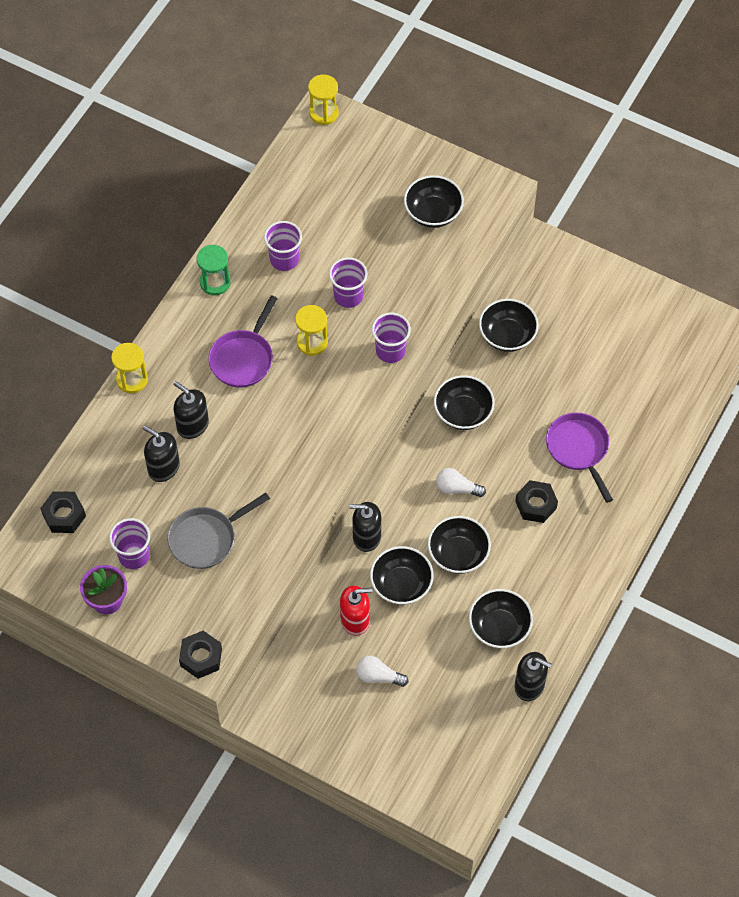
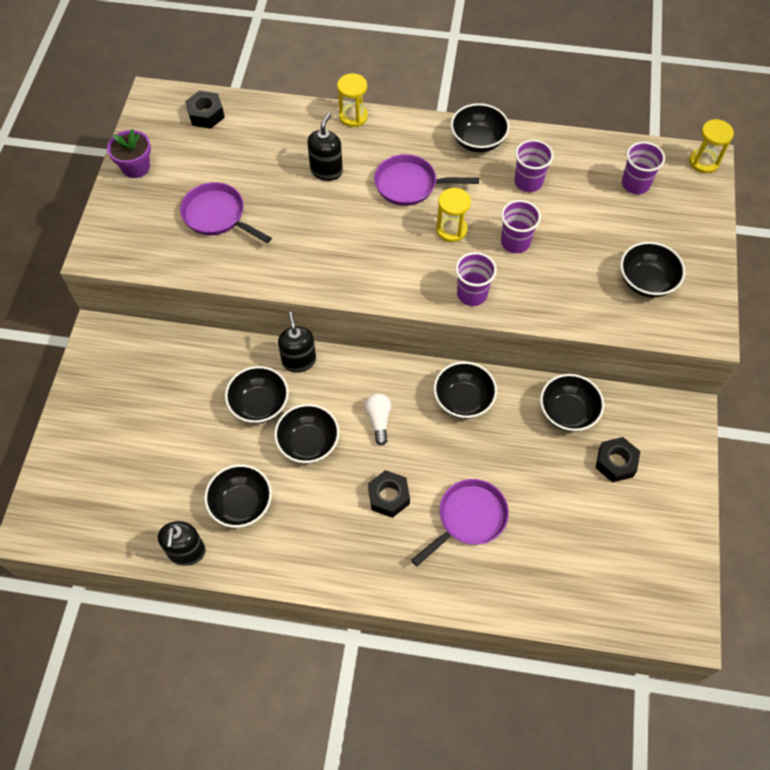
camera: 70 degrees right, 0 degrees up
purple cup [109,518,150,569] -> purple cup moved to [622,142,665,194]
black soap dispenser [143,425,180,482] -> none
grey pan [167,493,270,569] -> purple pan [180,182,272,243]
black nut [179,631,222,679] -> black nut moved to [596,437,640,483]
green hourglass [197,245,231,295] -> black bowl [451,103,509,152]
red soap dispenser [340,586,372,636] -> none
white light bulb [356,656,409,687] -> none

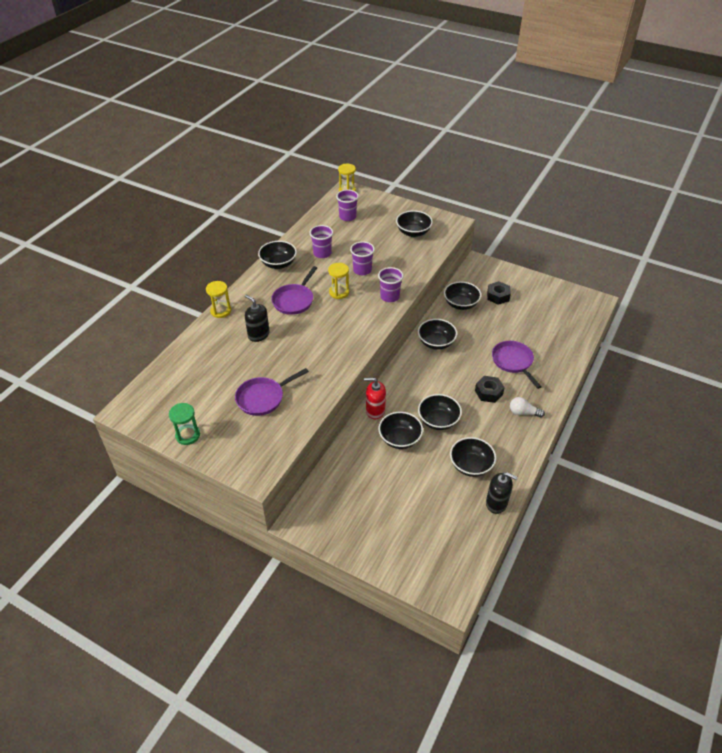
camera: 70 degrees left, 15 degrees down
purple flower pot [107,129,151,178] -> green hourglass [169,403,200,445]
black nut [185,91,225,129] -> none
black soap dispenser [278,312,316,372] -> red soap dispenser [364,378,386,419]
white light bulb [365,393,391,446] -> white light bulb moved to [510,397,545,417]

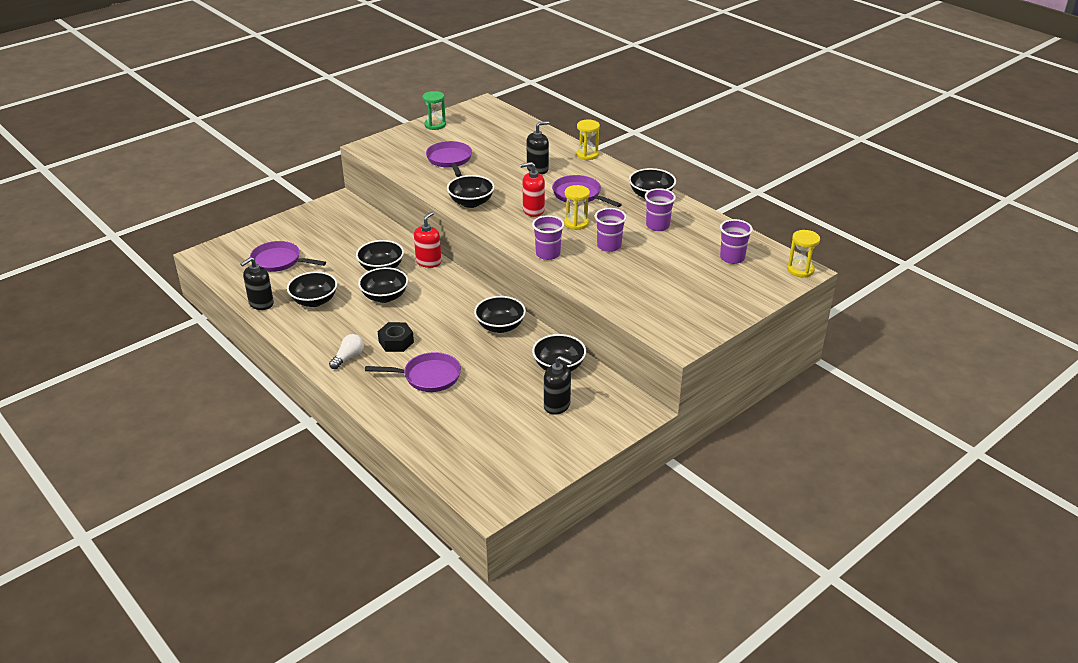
camera: 110 degrees right, 10 degrees down
black bowl [396,210,433,237] -> black bowl moved to [447,175,495,208]
black nut [487,281,511,305] -> black soap dispenser [544,356,572,415]
none -> purple pan [250,241,326,272]
none -> red soap dispenser [520,162,545,217]

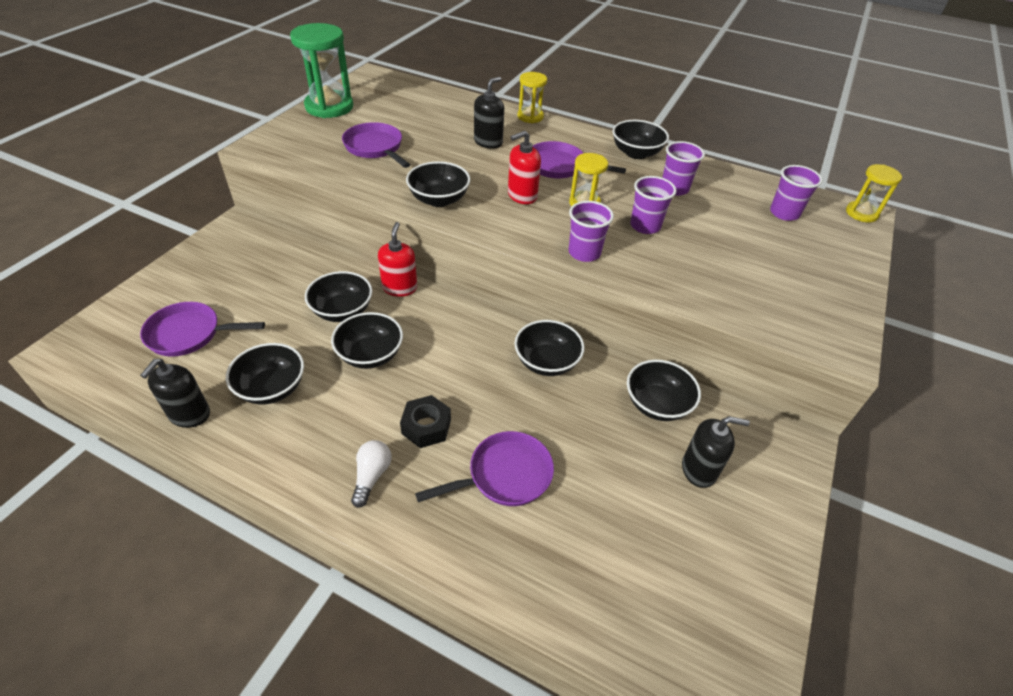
camera: 25 degrees left, 10 degrees up
green hourglass [423,91,446,130] -> green hourglass [290,23,353,118], size x1.78

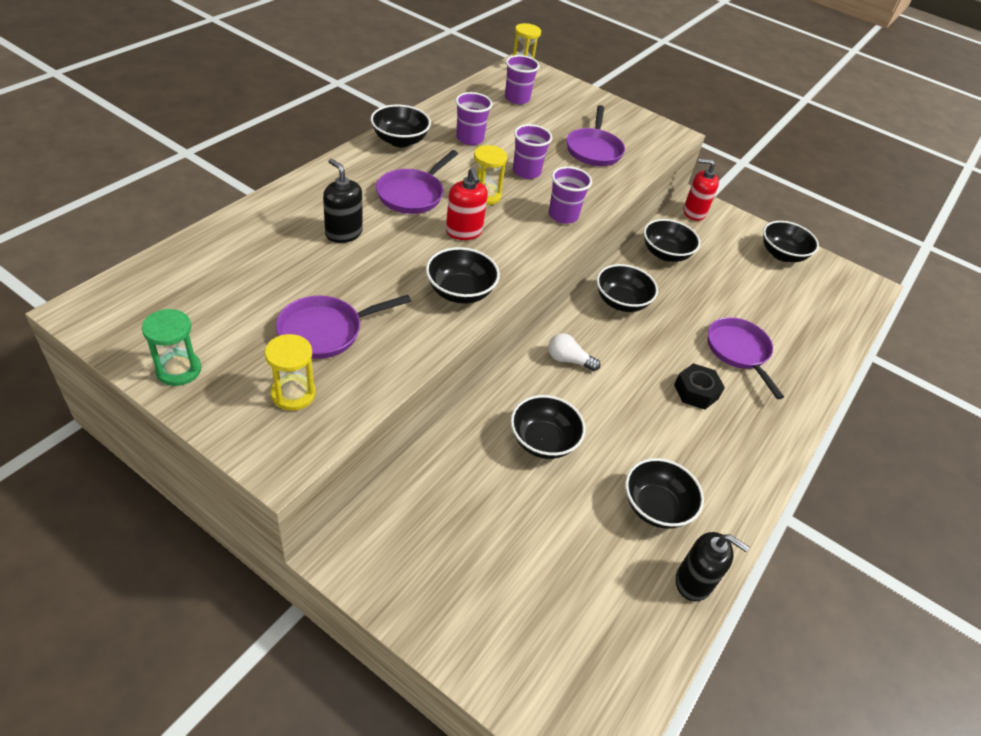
camera: 85 degrees left, 0 degrees up
purple pan [140,302,265,357] -> purple pan moved to [567,105,625,166]
green hourglass [290,23,353,118] -> green hourglass [142,309,201,386], size x0.56
black bowl [331,312,403,369] -> black bowl moved to [763,221,819,262]
white light bulb [351,440,391,508] -> white light bulb moved to [548,333,600,371]
red soap dispenser [378,222,417,297] -> red soap dispenser moved to [683,159,719,221]
yellow hourglass [518,72,547,123] -> yellow hourglass moved to [265,334,316,411]
black soap dispenser [682,416,750,488] -> none

